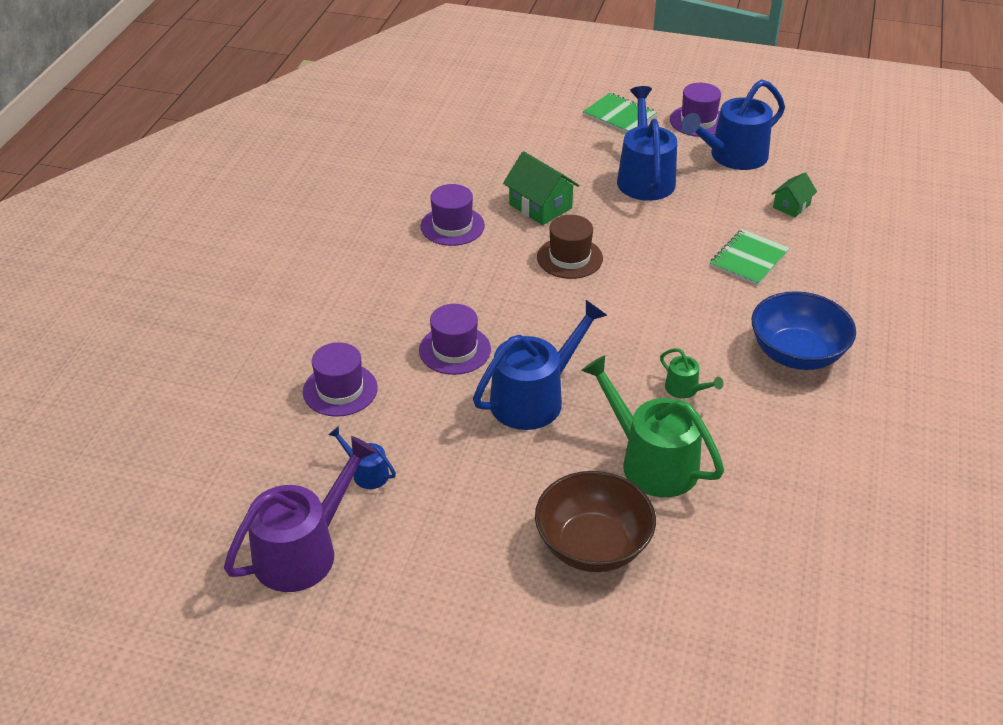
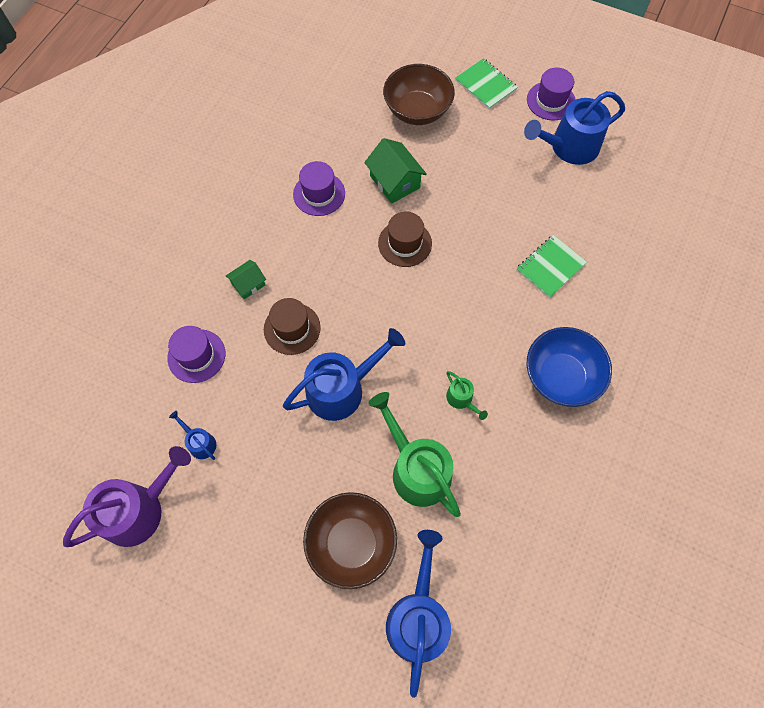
camera: 10 degrees right, 25 degrees up
purple hat [419,304,491,375] -> brown hat [264,298,321,355]
blue watering can [617,86,677,201] -> blue watering can moved to [386,530,451,698]
green house [771,173,817,218] -> green house moved to [226,260,266,299]
none -> brown bowl [383,64,455,125]

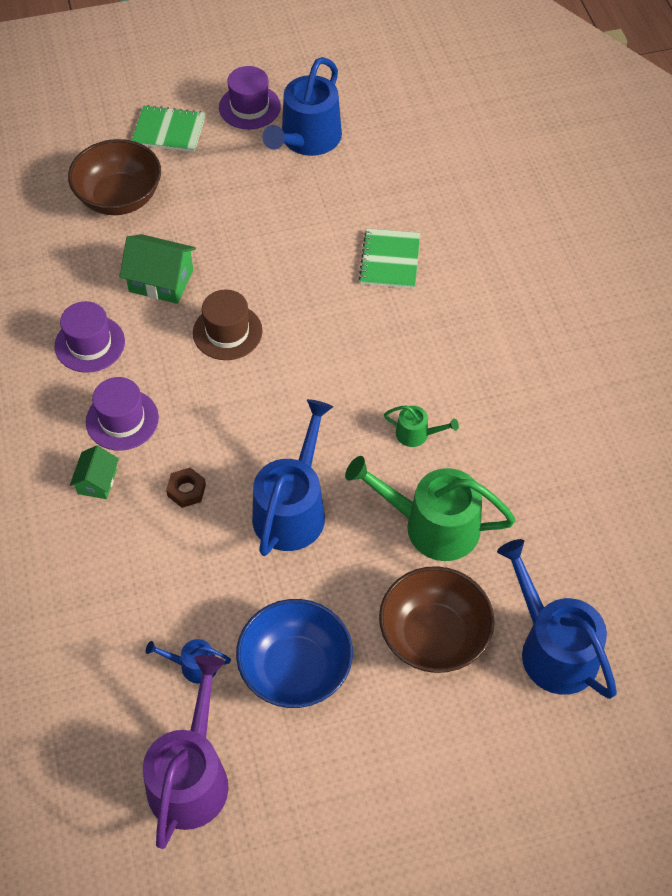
camera: 40 degrees left, 10 degrees down
purple hat [167,326,225,383] -> purple hat moved to [86,377,159,451]
brown hat [264,298,321,355] -> brown nut [166,467,206,508]
blue bowl [527,327,612,407] -> blue bowl moved to [236,599,353,708]

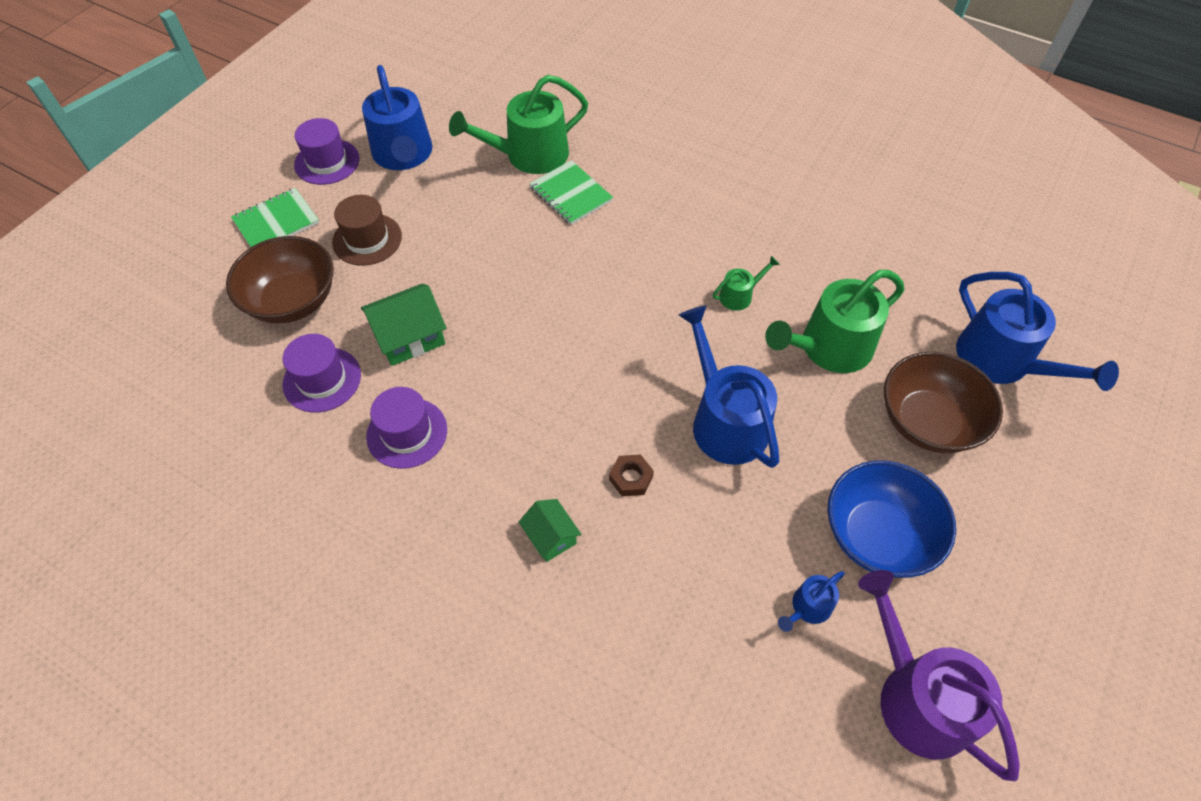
camera: 45 degrees left, 0 degrees up
purple hat [86,377,159,451] -> purple hat moved to [283,334,361,412]
brown hat [193,289,263,360] -> brown hat moved to [332,195,402,266]
blue watering can [497,539,617,699] -> blue watering can turned 135 degrees counterclockwise [956,272,1119,391]
none -> green watering can [449,75,588,174]

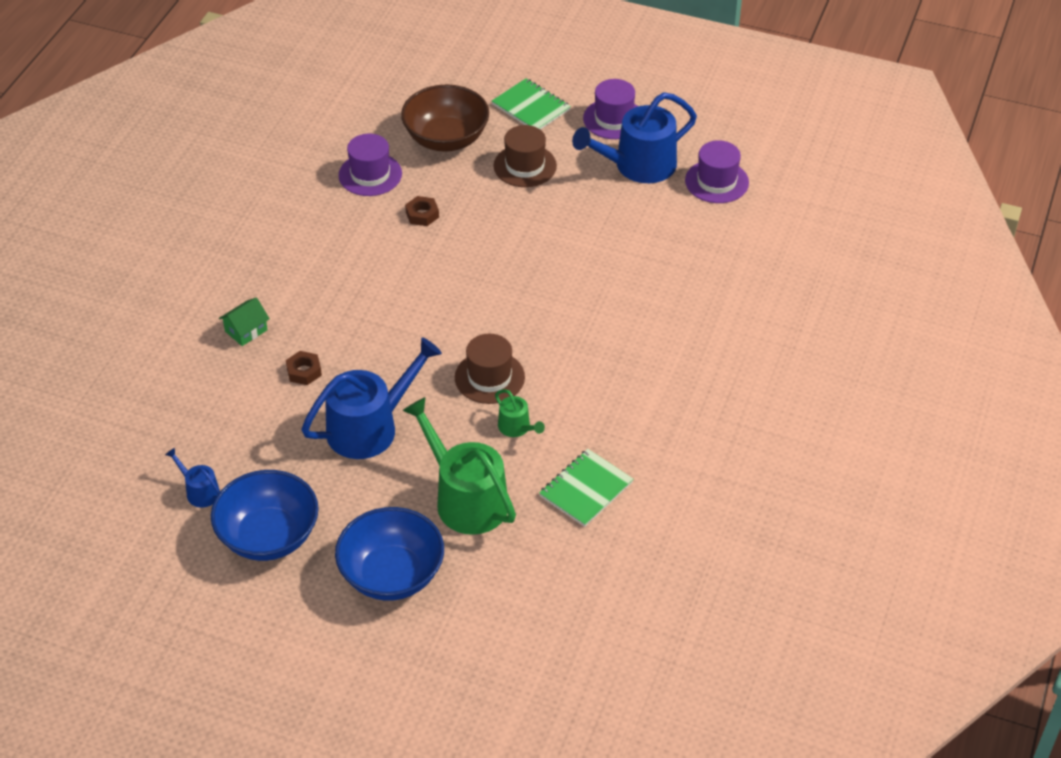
camera: 80 degrees right, 10 degrees down
green house [361,284,446,366] -> brown nut [405,196,439,226]
purple hat [366,387,447,469] -> purple hat moved to [685,140,749,203]
green watering can [449,75,588,174] -> none
green notebook [529,160,613,225] -> green notebook moved to [539,449,633,527]
purple watering can [858,570,1020,781] -> none
brown bowl [884,352,1003,453] -> blue bowl [335,507,444,601]
blue watering can [956,272,1119,391] -> none
none -> brown hat [455,334,525,404]

